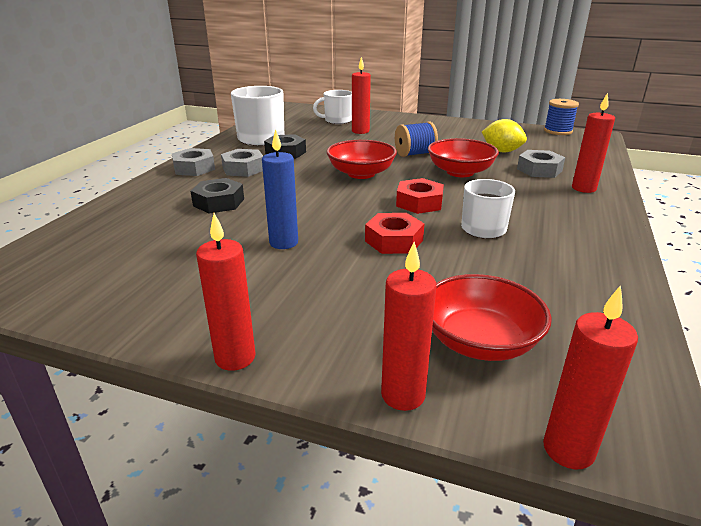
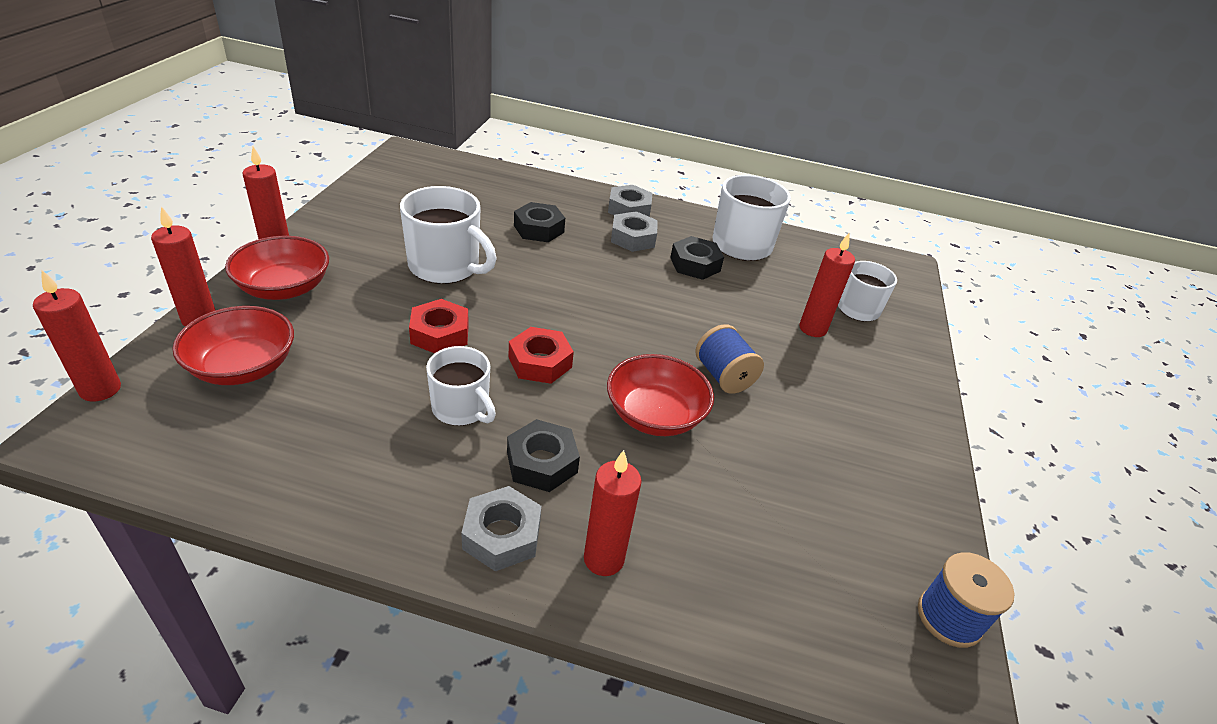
camera: 80 degrees right, 10 degrees up
blue candle [262,129,298,249] -> white mug [400,186,496,284]
red bowl [326,140,397,179] -> red bowl moved to [225,236,329,300]
yellow lemon [482,119,527,152] -> none
grey nut [517,150,565,178] -> grey nut moved to [461,486,541,572]
none -> black nut [507,419,580,492]

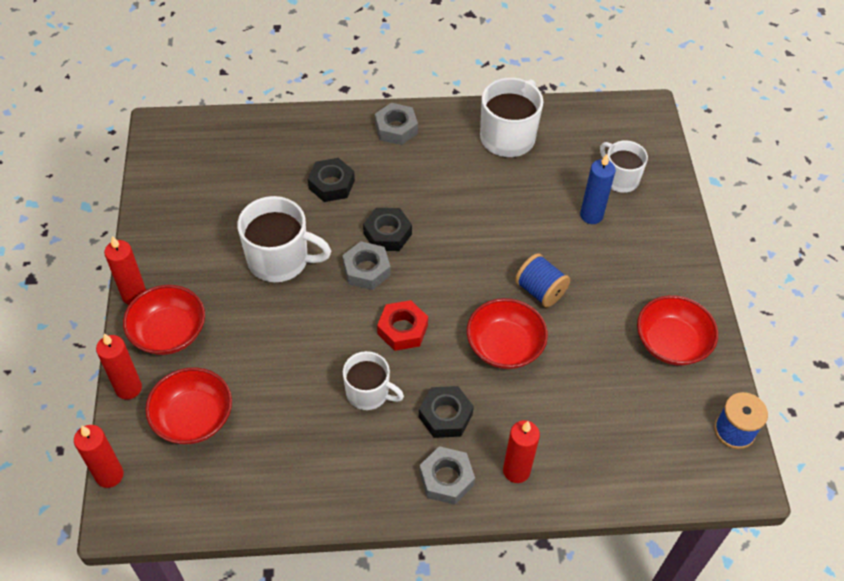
camera: 15 degrees left, 15 degrees up
red nut [409,299,469,353] -> none
grey nut [611,211,658,252] -> grey nut moved to [342,241,391,290]
black nut [670,236,724,280] -> black nut moved to [363,208,412,251]
red candle [799,233,855,337] -> blue candle [580,154,616,224]
none -> red bowl [637,295,718,366]

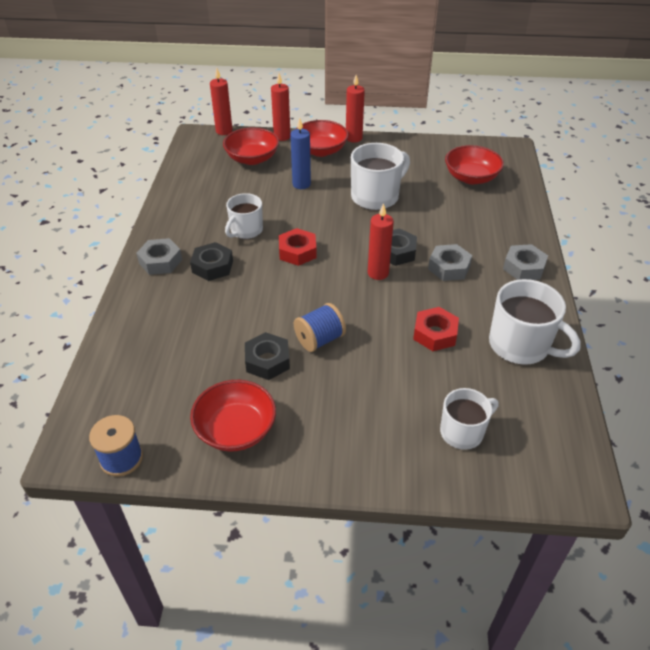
camera: 100 degrees right, 10 degrees down
white mug [237,196,331,282] -> white mug turned 150 degrees counterclockwise [351,143,410,210]
black nut [308,158,355,202] -> black nut moved to [245,332,290,380]
grey nut [342,241,391,290] -> grey nut moved to [428,244,472,281]
red bowl [467,298,548,369] -> red bowl moved to [445,145,504,184]
red candle [503,420,540,483] -> red candle moved to [368,203,394,280]
blue candle [580,154,616,224] -> blue candle moved to [290,118,311,189]
none -> red nut [413,307,459,351]

